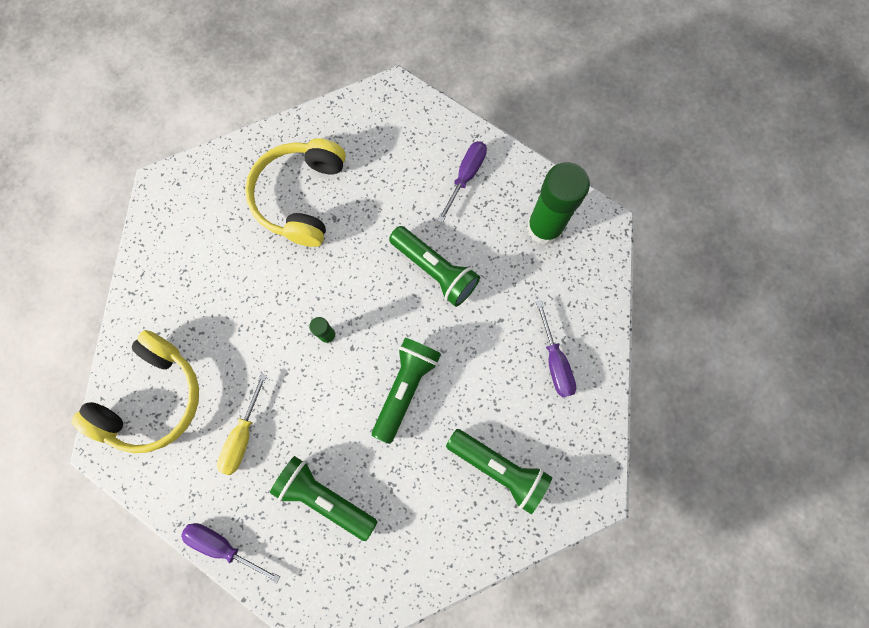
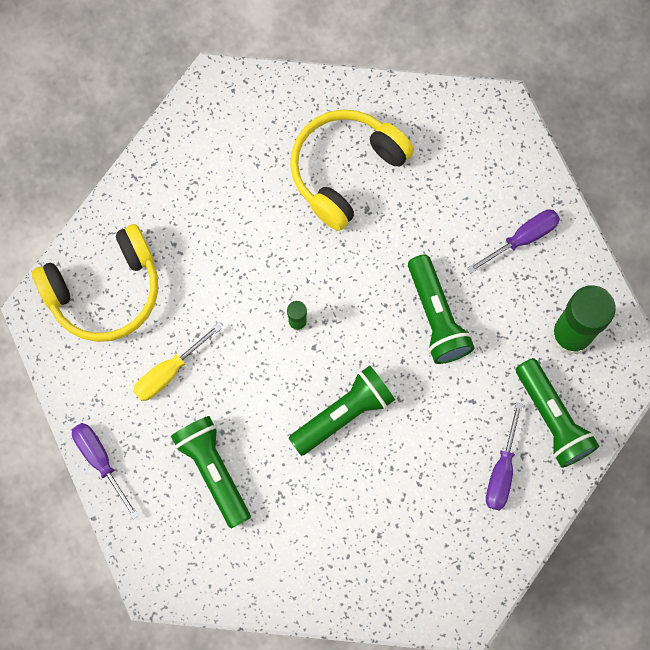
camera: 30 degrees right, 0 degrees up
green flashlight [446,429,552,514] -> green flashlight moved to [516,358,599,468]

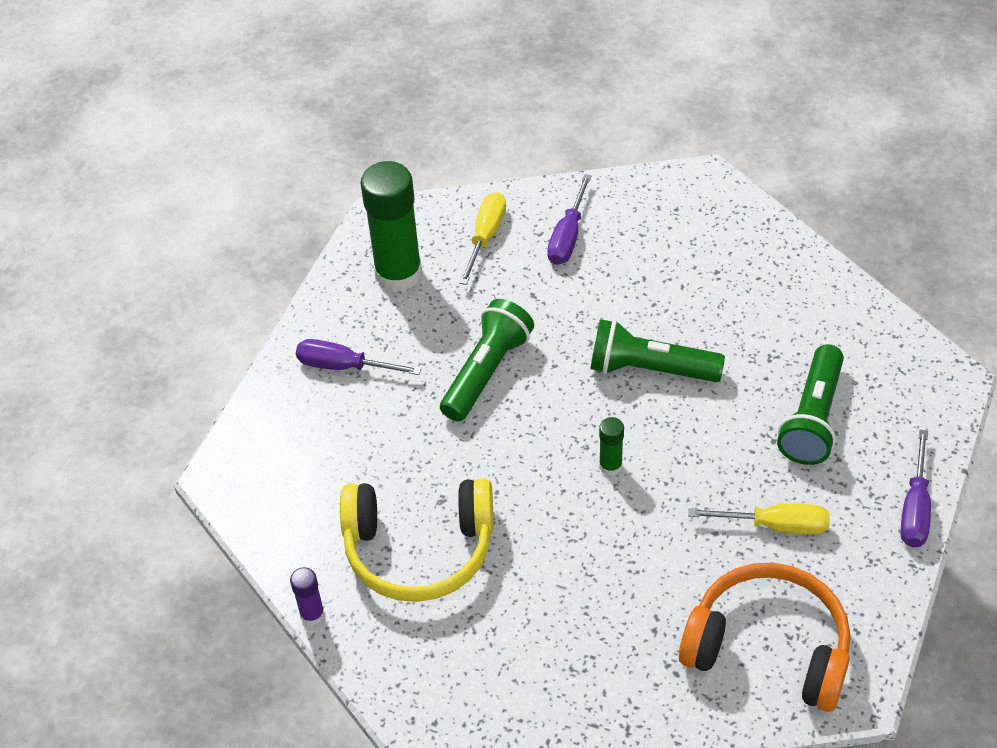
camera: 130 degrees left, 25 degrees down
yellow headphones [32,224,158,342] -> orange headphones [679,563,851,712]
purple screwdriver [486,402,523,510] -> purple screwdriver turned 135 degrees clockwise [547,174,592,265]
green flashlight [516,358,599,468] -> yellow screwdriver [459,192,506,285]
none -> purple glue stick [290,567,325,625]

